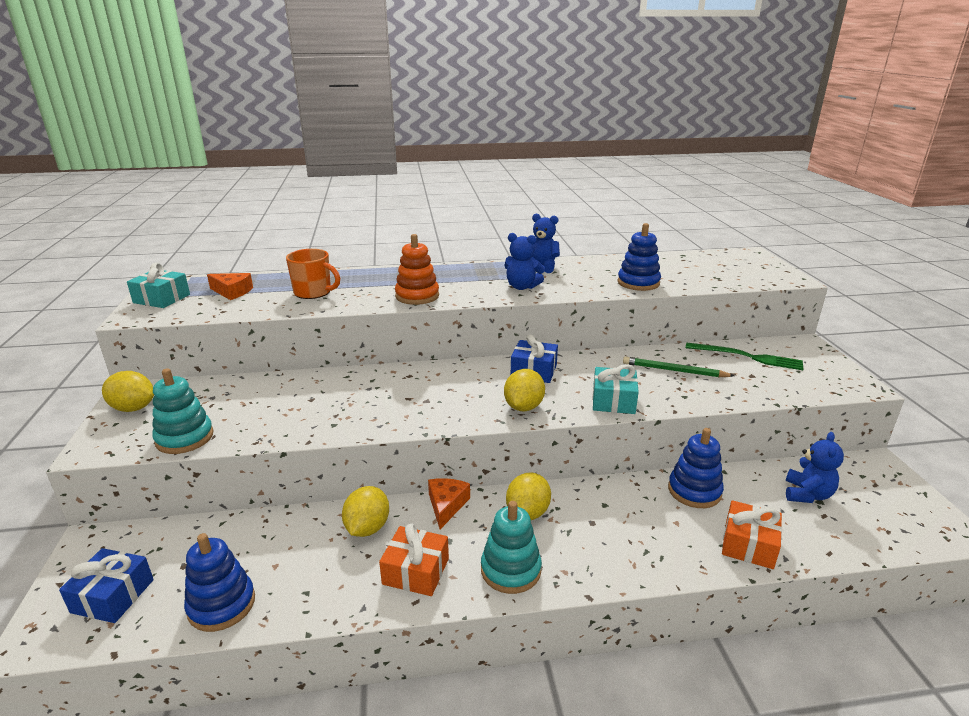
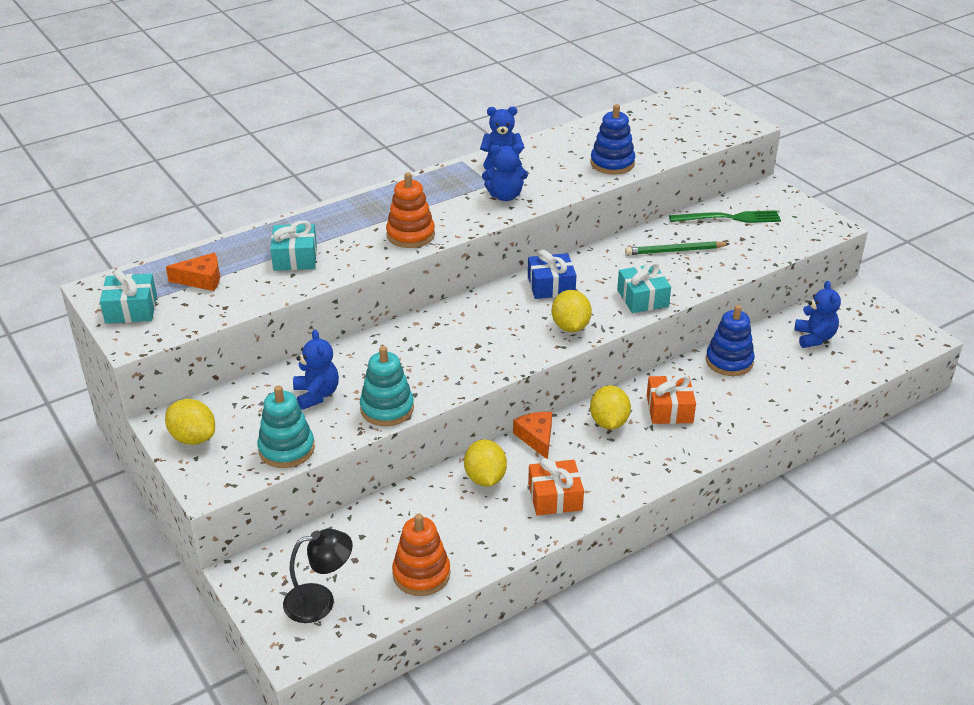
camera: 25 degrees left, 10 degrees up
blue gift [59,548,154,623] -> black lamp [283,529,353,623]
yellow lemon [102,371,154,412] -> yellow lemon turned 45 degrees clockwise [165,399,215,445]
blue stacking toy [184,533,255,632] -> orange stacking toy [392,514,450,596]
orange mug [286,249,340,299] -> turquoise gift [270,220,317,271]
turquoise stacking toy [481,501,542,594] -> turquoise stacking toy moved to [360,346,414,426]
orange gift [722,500,782,569] -> orange gift moved to [647,374,696,424]
none -> blue teddy bear [293,330,339,410]

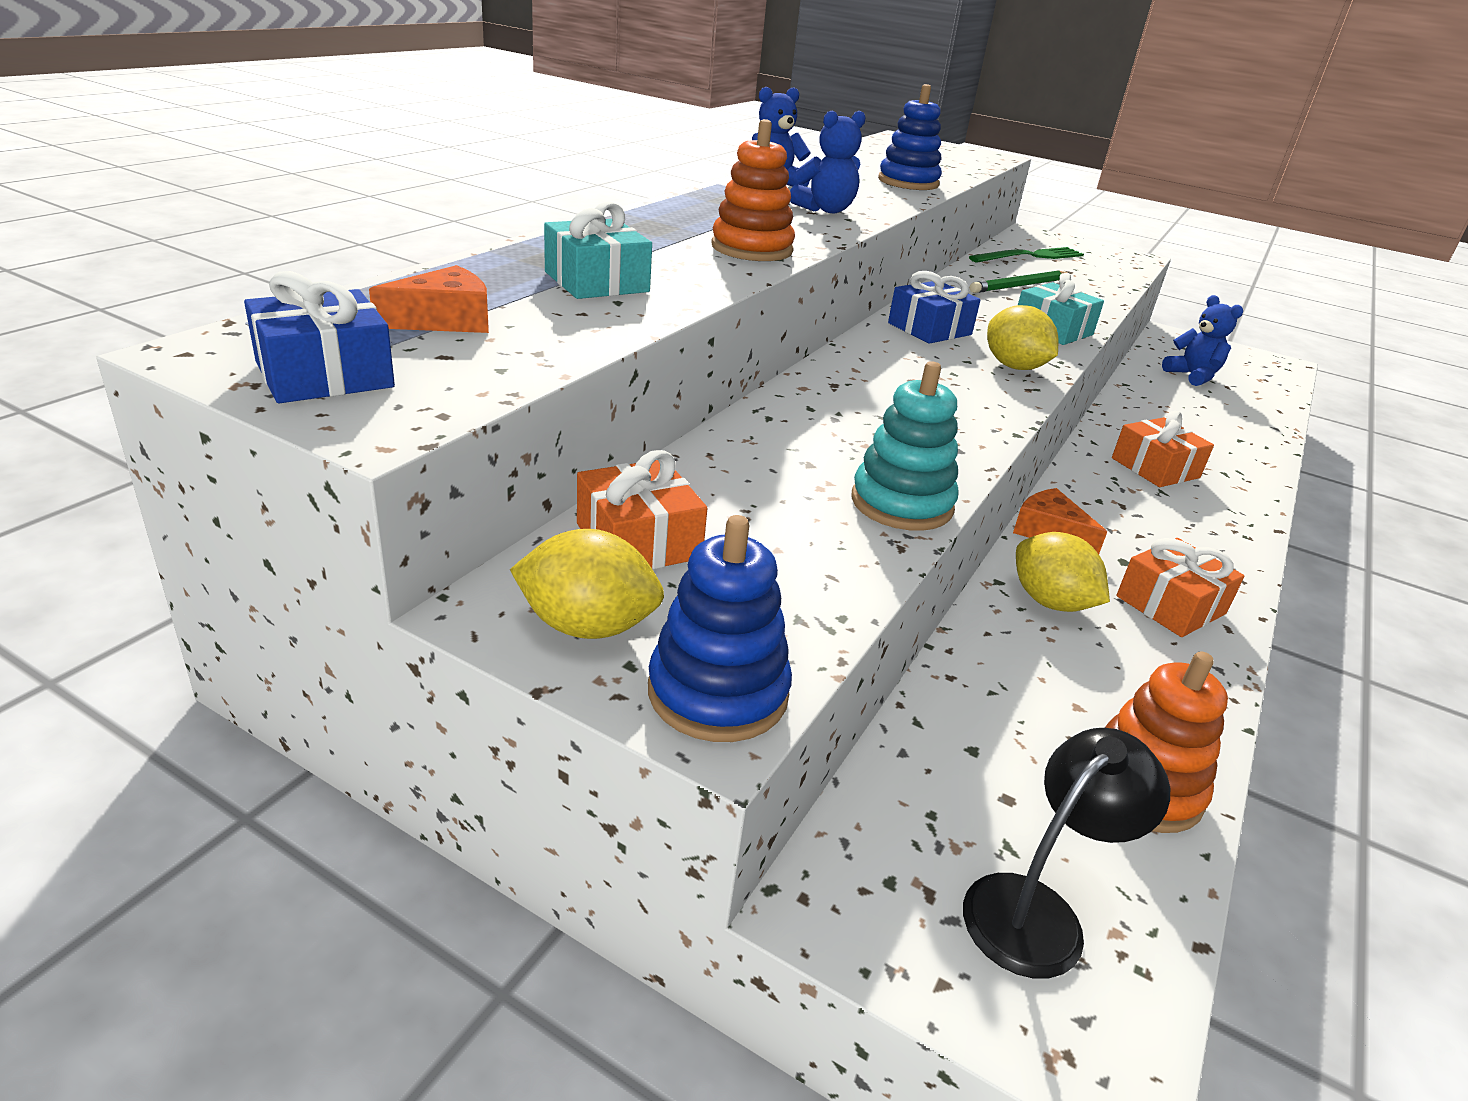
camera: 30 degrees left, 5 degrees down
turquoise gift [100,269,157,324] -> blue gift [244,271,395,404]
turquoise stacking toy [257,385,315,468] -> none
blue teddy bear [293,330,339,410] -> none
yellow lemon [590,385,631,430] -> none
blue stacking toy [706,305,755,376] -> blue stacking toy moved to [648,515,792,742]
none -> orange gift [577,450,707,569]

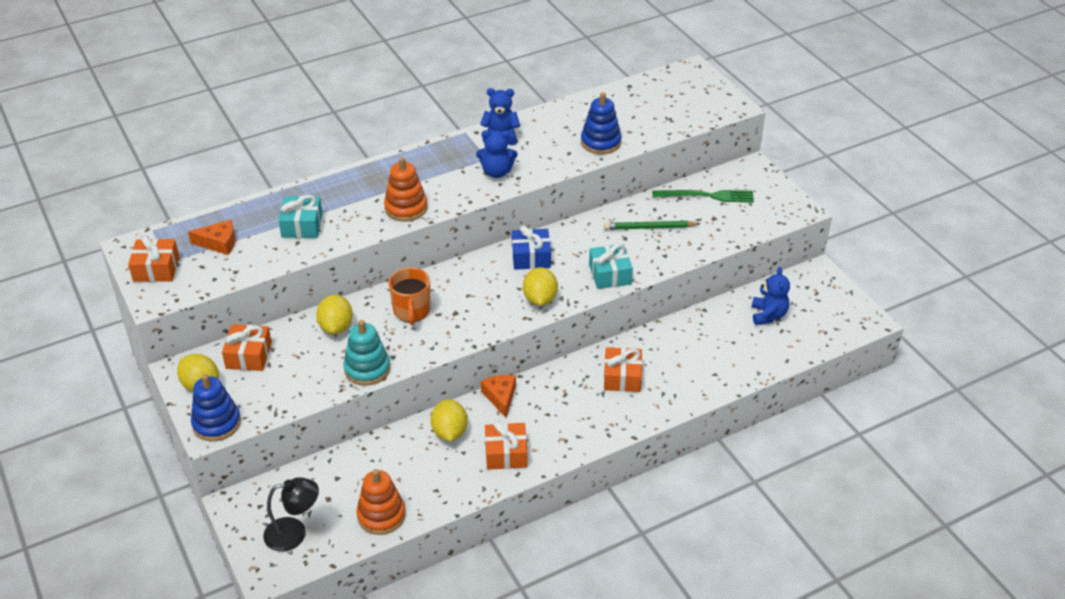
camera: 35 degrees right, 10 degrees up
blue gift [244,271,395,404] -> orange gift [128,235,179,282]
none -> yellow lemon [316,295,353,334]
none -> orange mug [388,267,430,325]

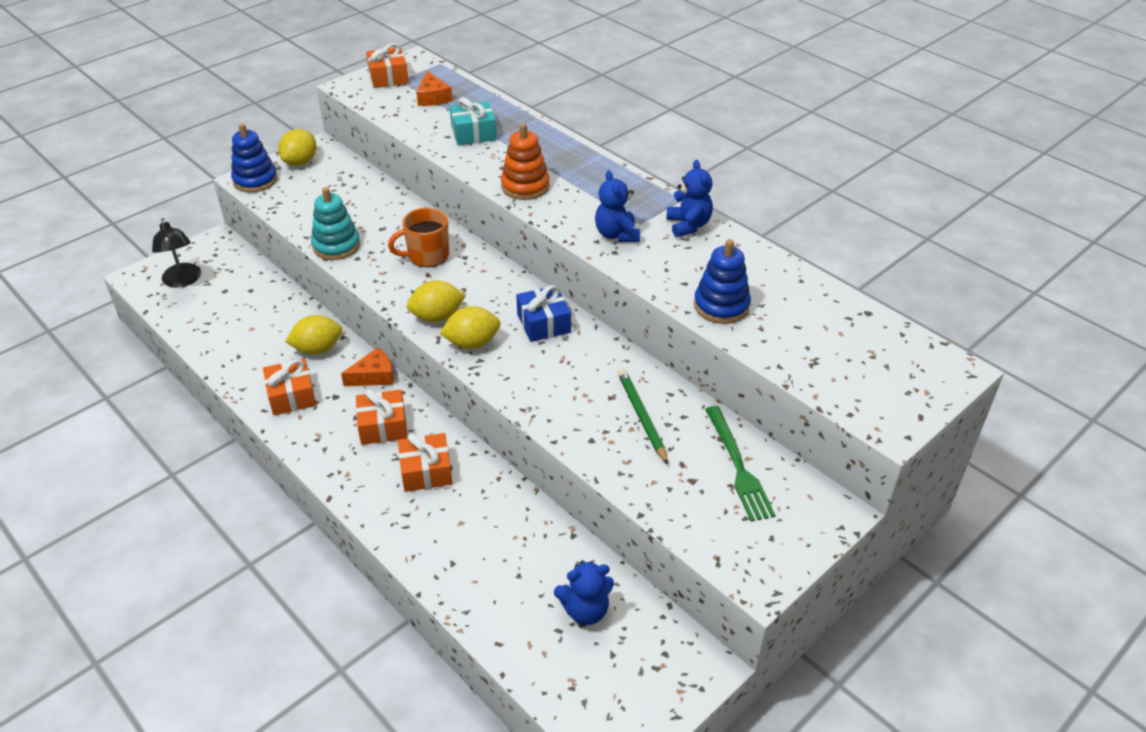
camera: 75 degrees right, 0 degrees up
orange gift [222,324,272,371] -> orange gift moved to [356,389,407,445]
yellow lemon [316,295,353,334] -> yellow lemon moved to [407,280,466,322]
orange stacking toy [356,469,406,535] -> none
turquoise gift [589,244,633,289] -> none

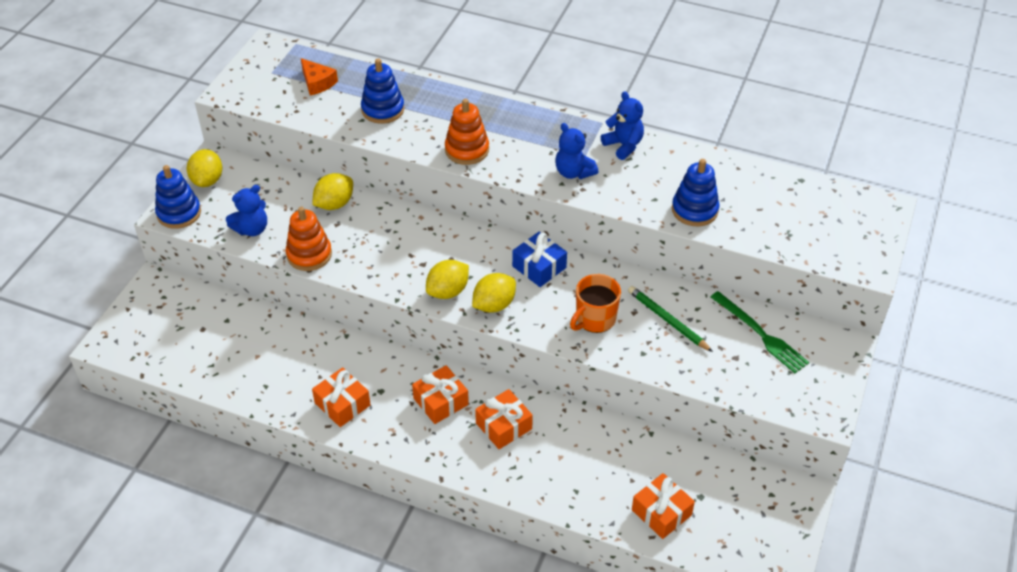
camera: 25 degrees left, 5 degrees up
black lamp [152,218,201,288] -> none
yellow lemon [285,315,342,355] -> yellow lemon moved to [312,173,353,210]
turquoise stacking toy [311,187,360,260] -> orange stacking toy [286,207,332,271]
orange cheese [341,347,394,386] -> none
orange gift [366,43,409,88] -> orange gift moved to [632,473,695,539]
orange mug [388,208,449,267] -> orange mug moved to [570,274,621,333]
turquoise gift [450,97,497,145] -> blue stacking toy [361,58,404,124]
blue teddy bear [554,560,614,625] -> blue teddy bear moved to [226,185,267,236]

